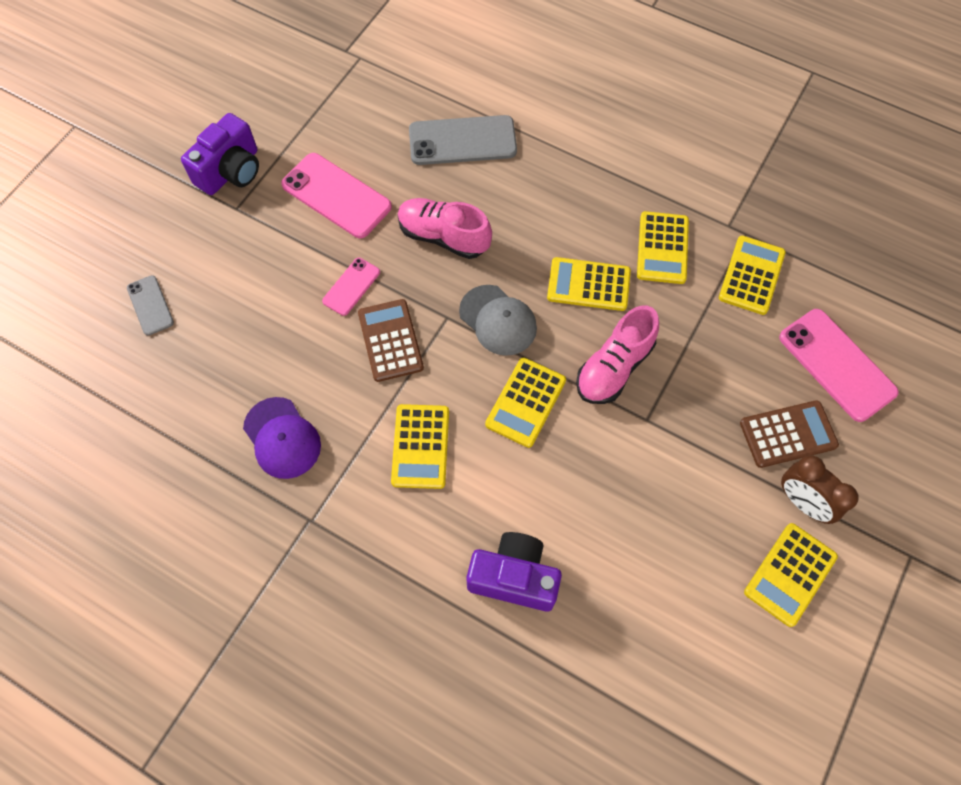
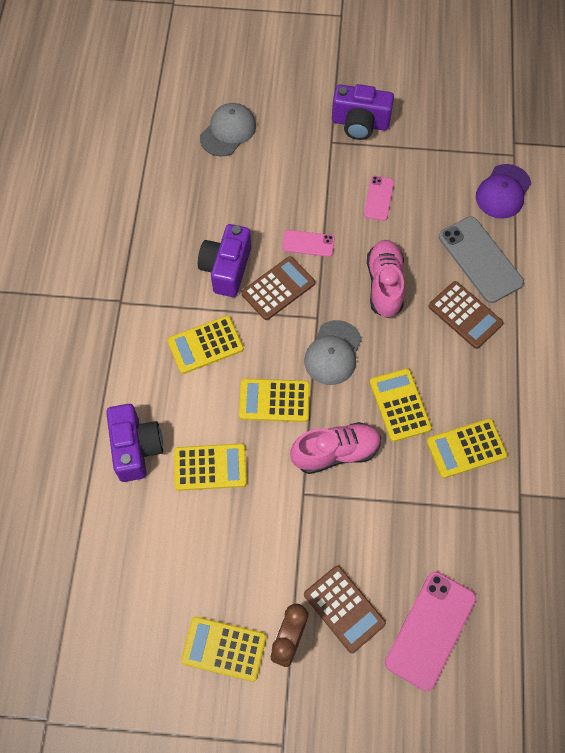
camera: 65 degrees right, 0 degrees up
grey phone [127,275,174,336] -> grey cap [200,103,256,156]
purple cap [243,397,321,479] -> purple cap moved to [476,164,531,219]
pink phone [281,153,392,238] -> pink phone [364,176,394,221], size x0.55
pink shoe [576,306,659,404] -> pink shoe turned 150 degrees clockwise [290,422,381,474]
yellow calculator [719,236,786,315] -> yellow calculator moved to [174,443,247,491]
none -> purple camera [198,224,251,297]
none -> brown calculator [428,281,503,349]

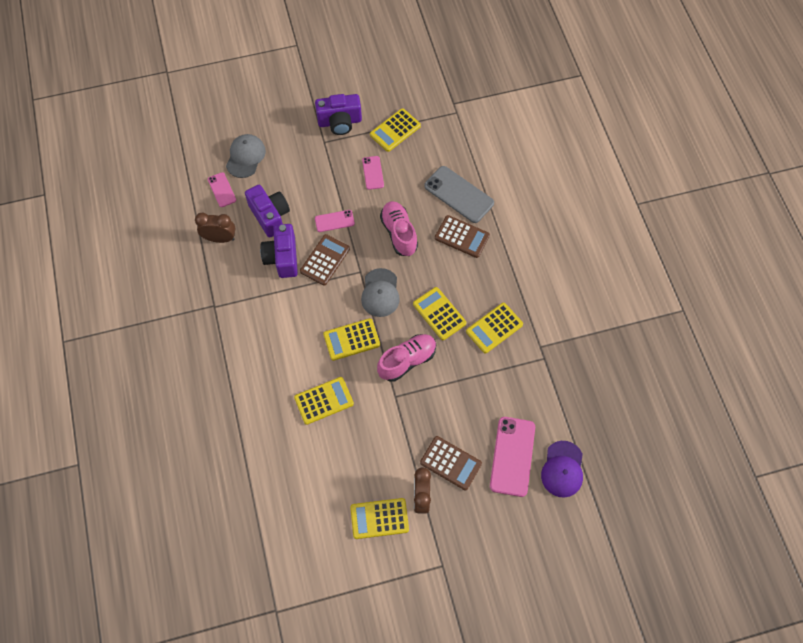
camera: 20 degrees left, 0 degrees up
purple camera [106,404,163,482] -> purple camera moved to [245,185,290,238]
yellow calculator [167,316,244,374] -> yellow calculator moved to [370,108,421,152]
purple cap [476,164,531,219] -> purple cap moved to [541,441,583,497]
none -> brown clock [195,213,236,243]
none -> pink phone [208,172,236,207]

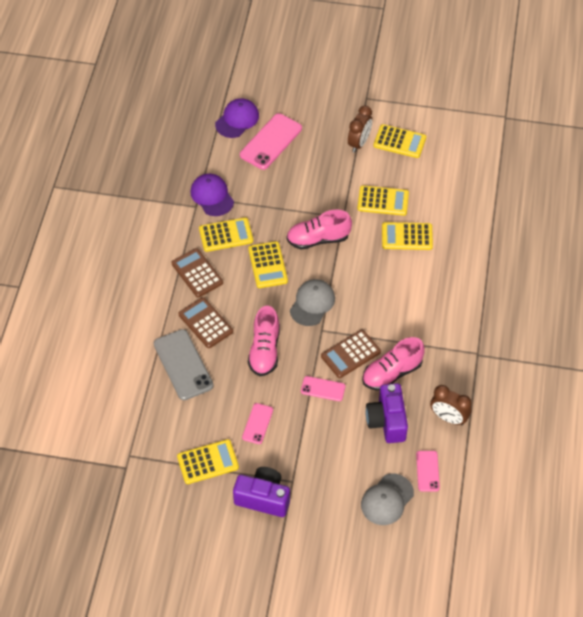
camera: 155 degrees left, 10 degrees down
purple camera [260,224,298,278] -> pink shoe [362,337,425,391]
yellow calculator [323,318,380,361] -> yellow calculator moved to [357,186,409,216]
brown calculator [420,436,482,490] -> brown calculator moved to [172,248,223,298]
none -> purple cap [190,174,234,216]

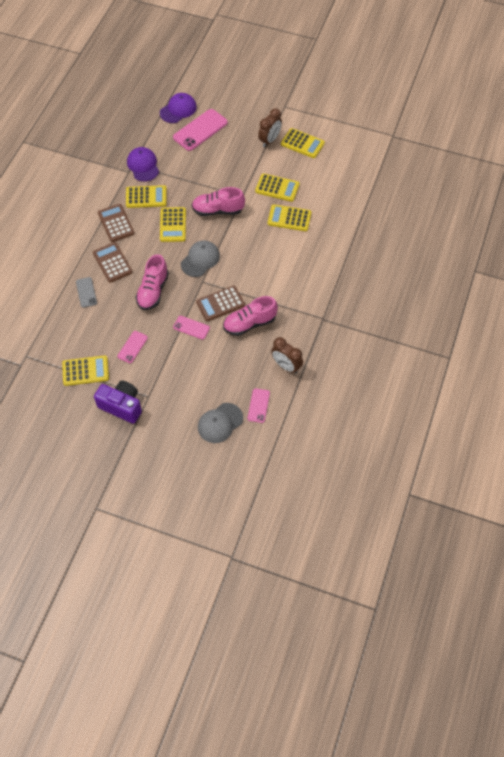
camera: 10 degrees right, 5 degrees up
grey phone [154,329,214,400] -> grey phone [76,277,97,308], size x0.55
purple camera [366,383,408,443] -> none

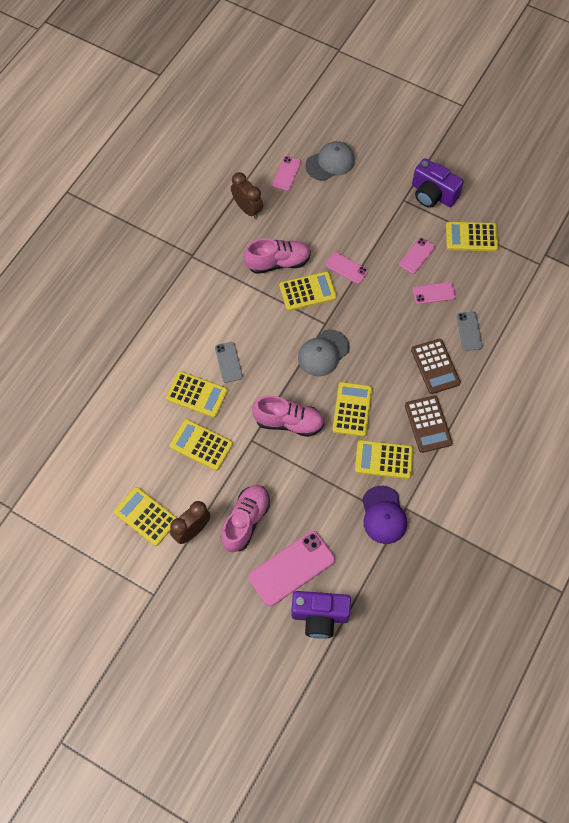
camera: 170 degrees left, 5 degrees up
pink shoe [136,254,169,310] -> pink shoe moved to [221,485,270,552]
purple cap [160,93,197,123] -> purple camera [291,591,351,639]
brown calculator [196,286,245,321] -> yellow calculator [279,272,337,311]
none -> grey phone [215,342,243,383]
none -> pink phone [413,282,456,304]

